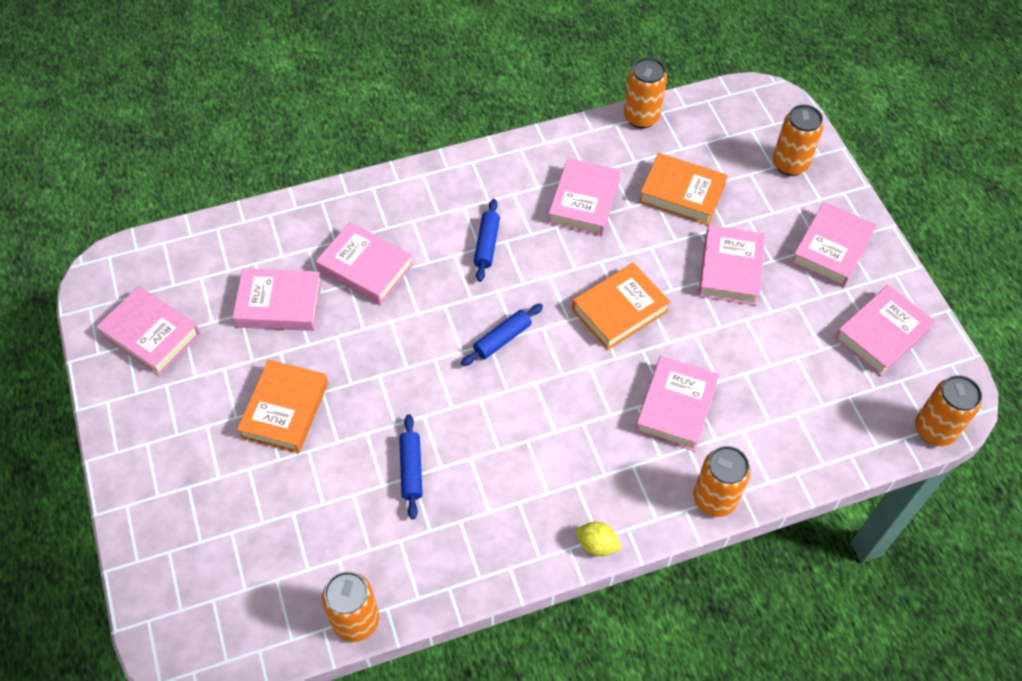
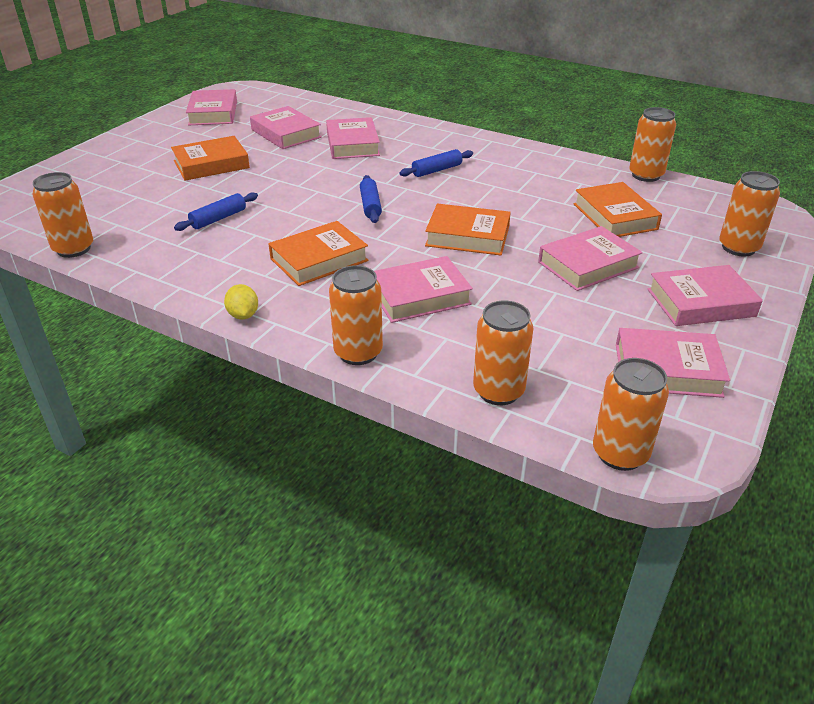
camera: 50 degrees right, 20 degrees down
blue rolling pin [461,303,543,366] -> blue rolling pin turned 75 degrees clockwise [360,175,382,223]
pink book [548,158,621,236] -> none
none -> orange book [268,221,369,286]
none -> orange can [473,301,534,405]

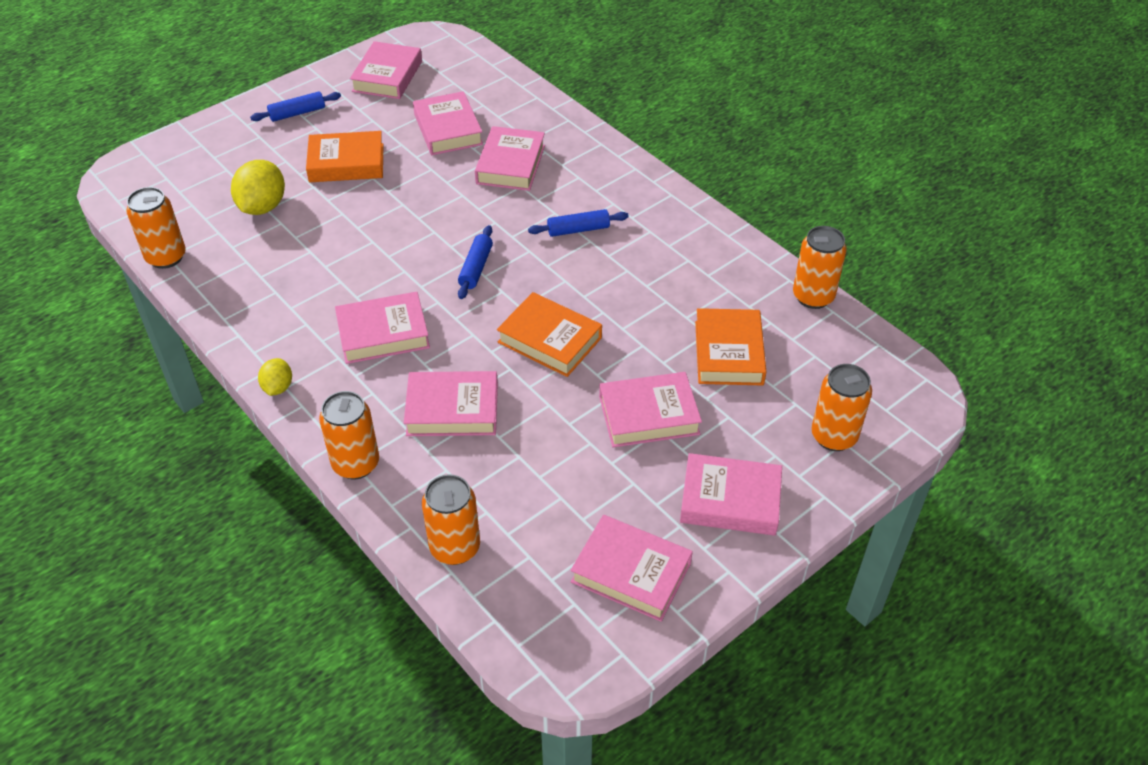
camera: 20 degrees right, 10 degrees up
blue rolling pin [174,192,258,231] -> blue rolling pin moved to [250,91,341,122]
orange book [268,221,369,286] -> pink book [335,292,430,364]
orange can [593,358,669,471] -> none
none -> yellow lemon [231,160,285,215]

